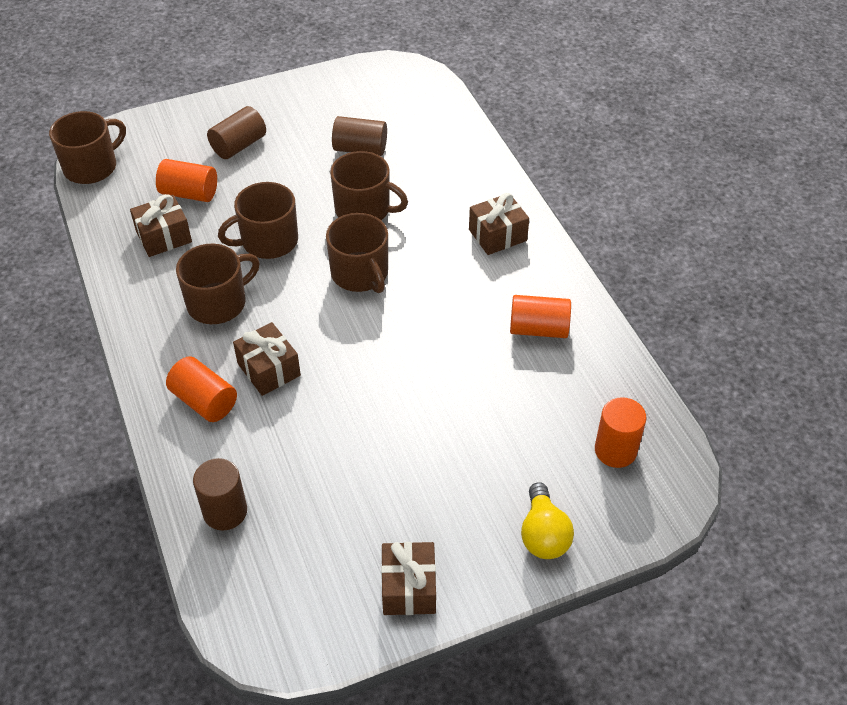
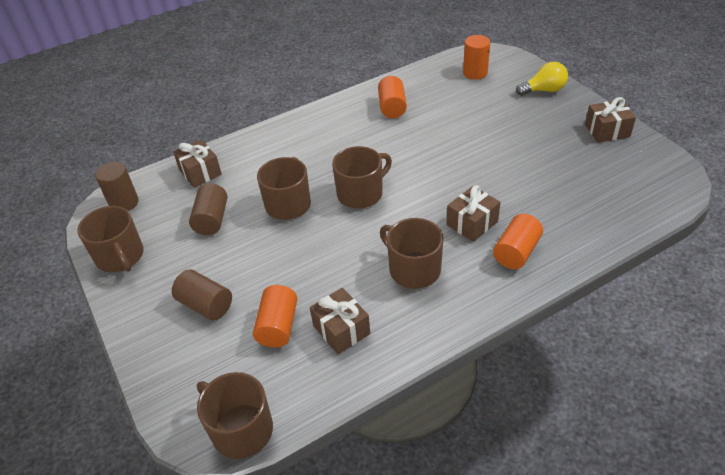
camera: 95 degrees left, 5 degrees down
brown cylinder [193,458,247,531] -> brown cylinder moved to [95,162,139,211]
brown mug [218,182,298,259] -> brown mug moved to [77,206,144,272]
brown gift [469,193,529,255] -> brown gift moved to [173,139,222,188]

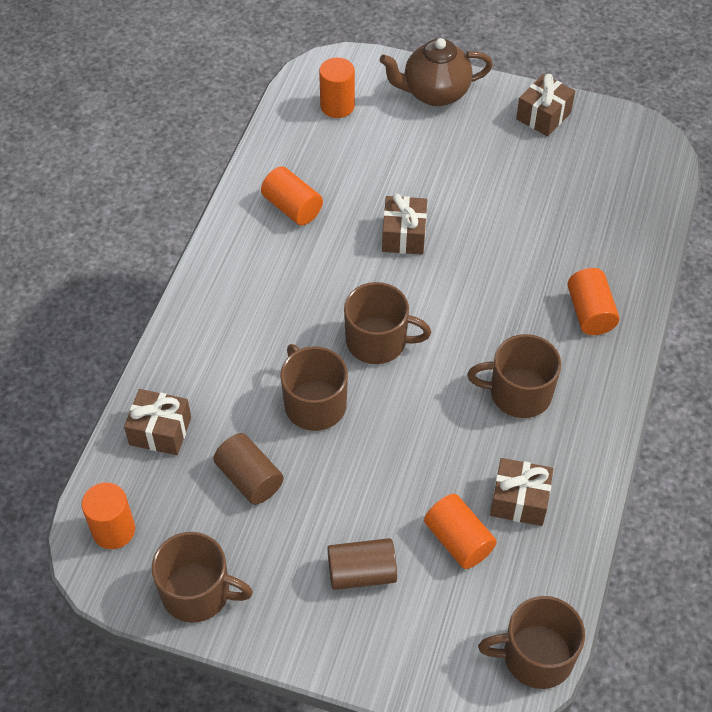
camera: 45 degrees left, 10 degrees up
brown cylinder [95,162,139,211] -> orange cylinder [82,482,135,549]
brown mug [332,146,392,209] -> brown mug turned 90 degrees clockwise [344,282,431,364]
brown gift [446,185,501,242] -> brown gift moved to [382,194,427,255]
yellow light bulb [516,62,568,96] -> brown teapot [380,38,493,106]

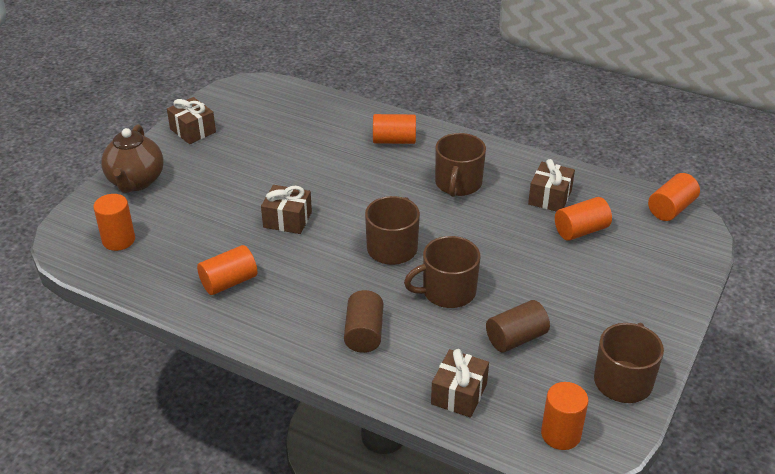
camera: 80 degrees left, 15 degrees down
brown cylinder [327,538,397,590] -> brown cylinder moved to [344,290,383,353]
brown mug [478,596,585,689] -> orange cylinder [648,173,700,221]

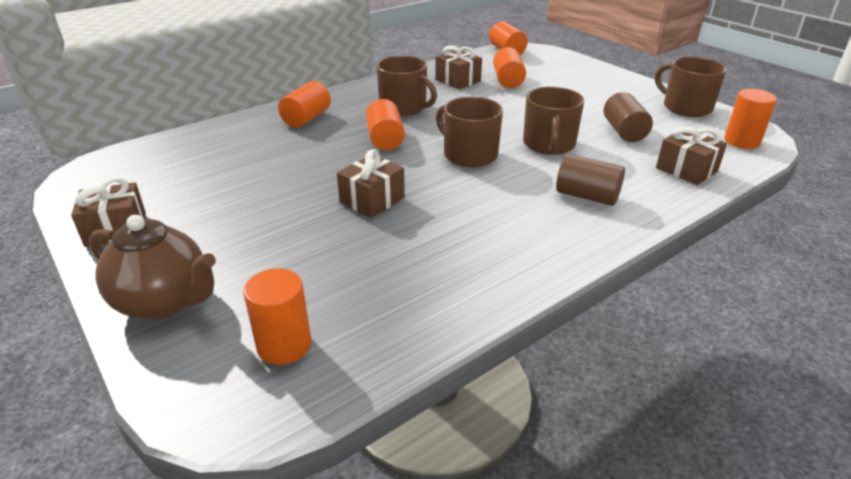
camera: 65 degrees left, 5 degrees down
orange cylinder [197,245,257,295] -> orange cylinder moved to [366,99,405,150]

